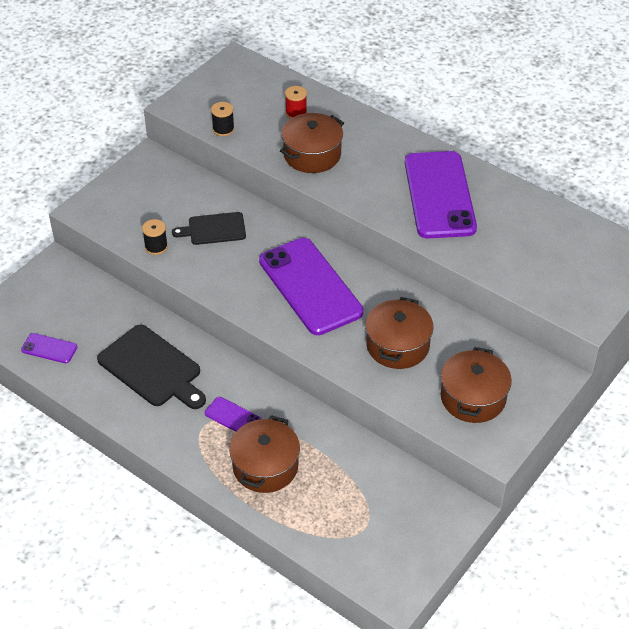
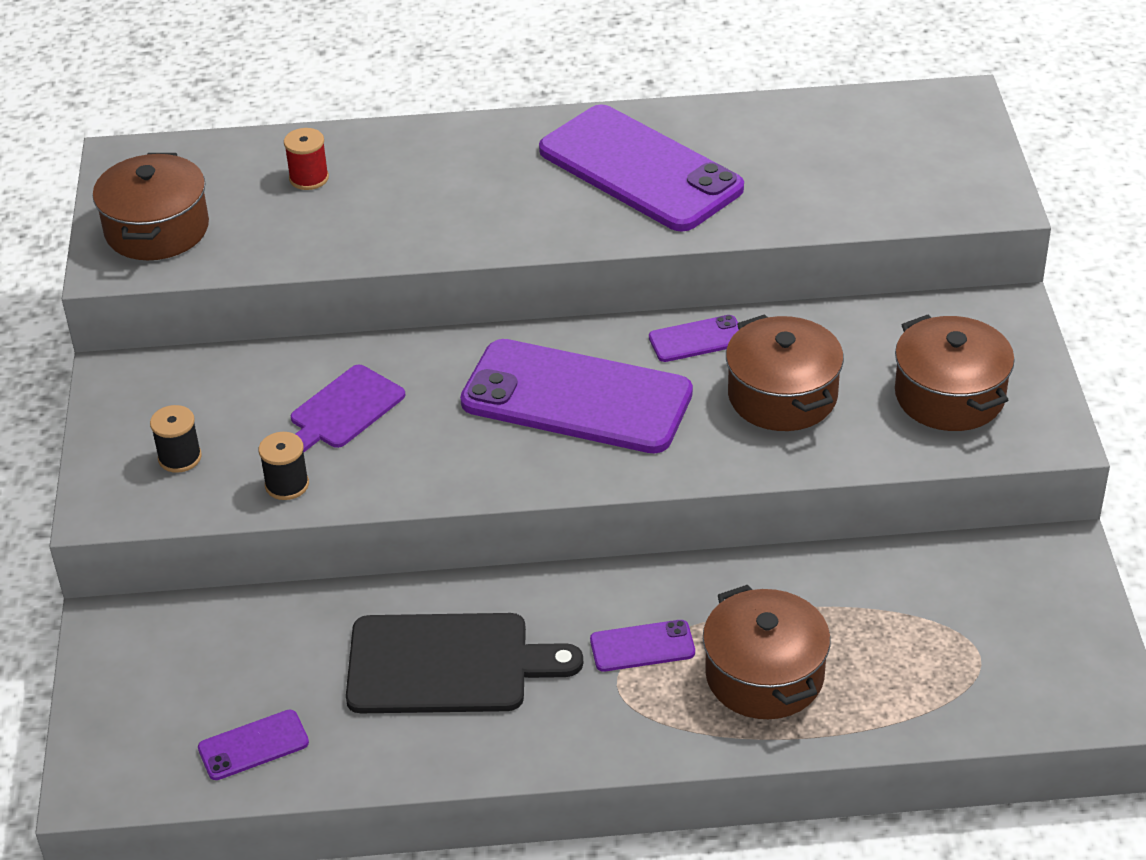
camera: 40 degrees left, 5 degrees down
black cutting board [172,212,246,245] -> purple cutting board [291,365,405,453]
black spool [211,102,235,136] -> black spool moved to [150,405,202,473]
brown pot [280,113,344,173] -> brown pot moved to [93,153,209,260]
none -> purple phone [649,315,739,362]

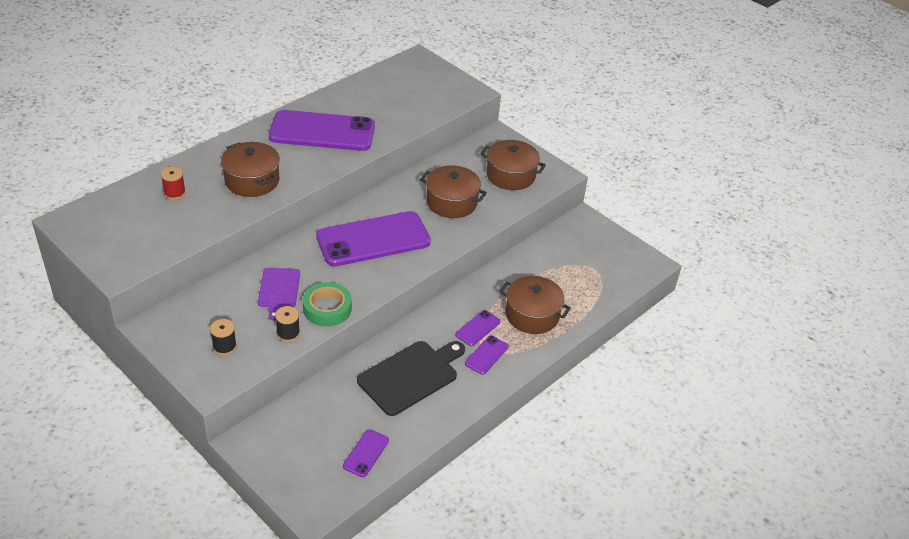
camera: 45 degrees left, 0 degrees up
brown pot [93,153,209,260] -> brown pot moved to [221,142,280,197]
purple phone [649,315,739,362] -> purple phone moved to [465,336,509,375]
none -> green tape [303,282,352,326]

